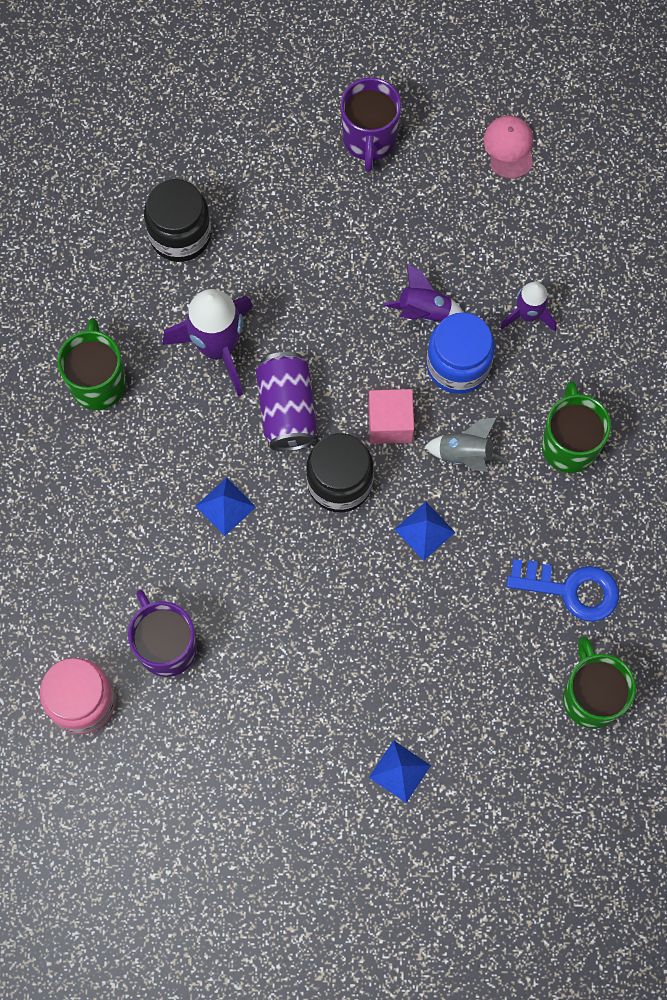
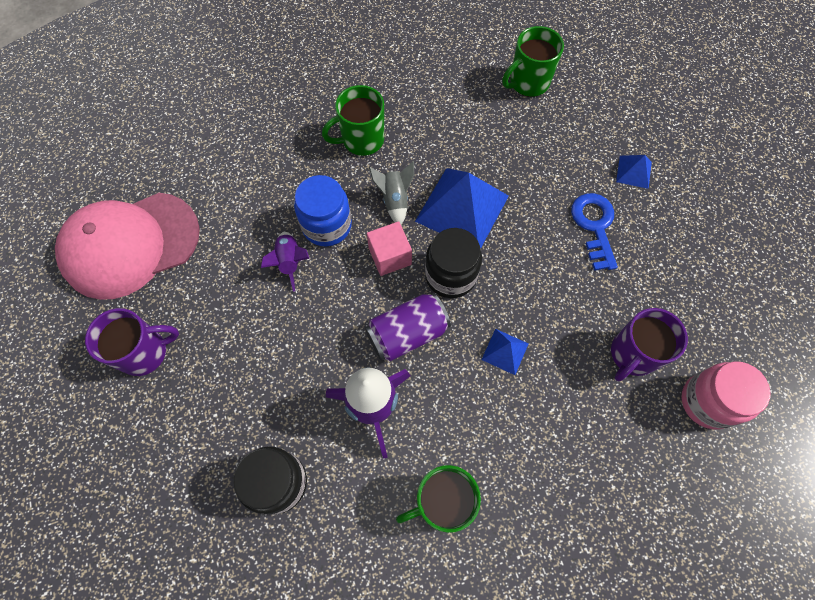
camera: 110 degrees left, 5 degrees down
blue pyramid [394,502,455,560] -> blue pyramid [415,168,509,249], size x2.14
pink cap [484,115,533,179] -> pink cap [55,193,200,300], size x2.48
purple rocket [500,281,556,332] -> none
blue key [506,559,619,622] -> blue key moved to [571,193,618,271]

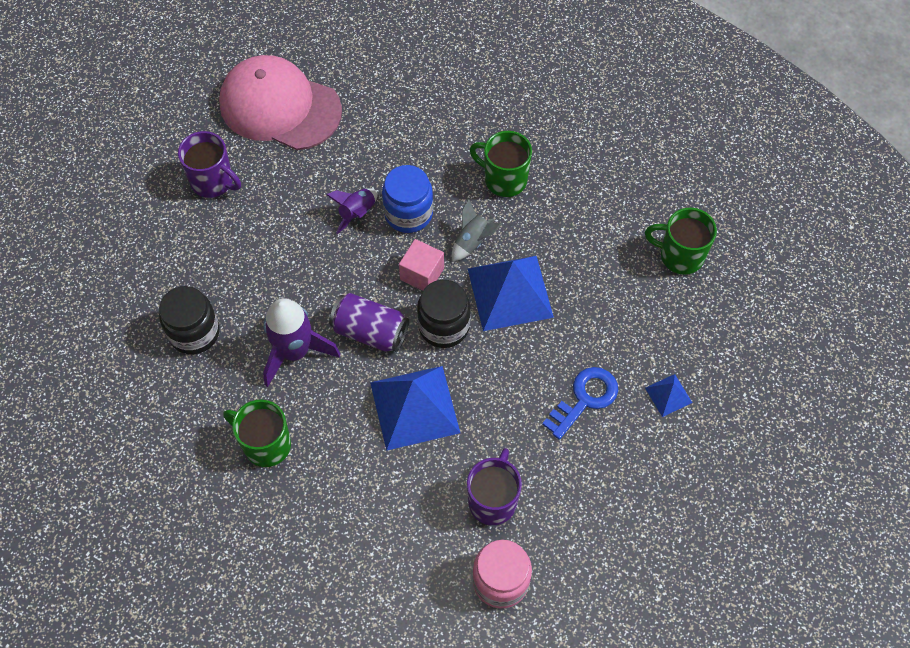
camera: 50 degrees right, 5 degrees down
blue pyramid [481,329,528,375] -> blue pyramid [370,366,460,451], size x2.14
purple mug [611,308,688,381] -> purple mug turned 105 degrees clockwise [467,448,522,525]

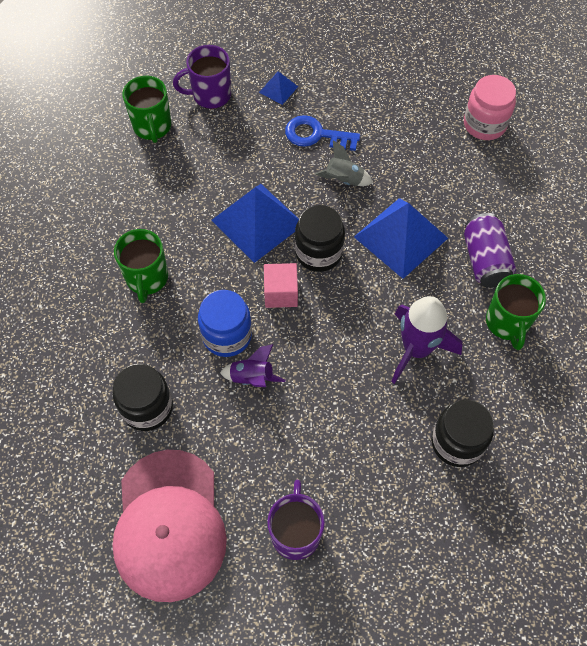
camera: 120 degrees left, 0 degrees up
purple can [329,293,409,352] -> purple can moved to [464,213,516,288]
grey rocket [452,199,502,262] -> grey rocket moved to [315,141,373,186]
purple mug [467,448,522,525] -> purple mug moved to [173,45,231,109]
none -> black jar [113,364,173,431]

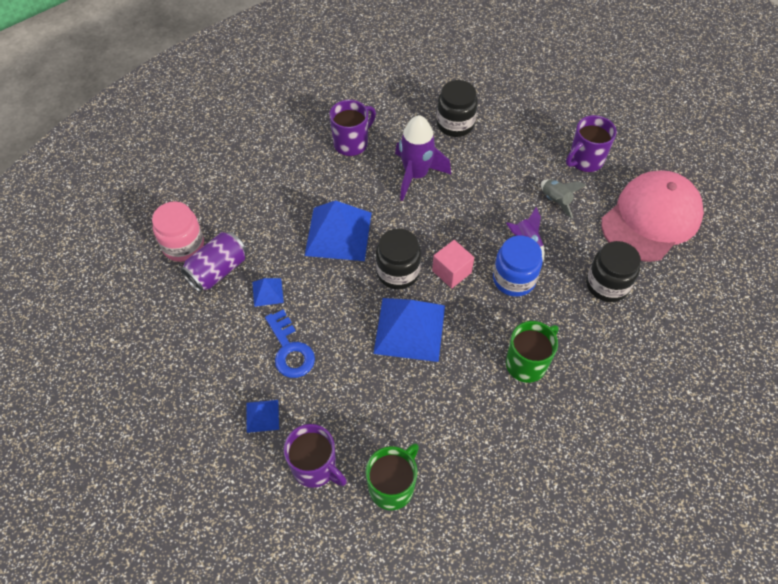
camera: 130 degrees left, 5 degrees down
grey rocket [315,141,373,186] -> grey rocket moved to [541,179,586,218]
purple can [464,213,516,288] -> purple can moved to [180,232,247,292]
green mug [486,274,546,350] -> purple mug [329,100,376,156]
none -> blue pyramid [252,278,284,307]

